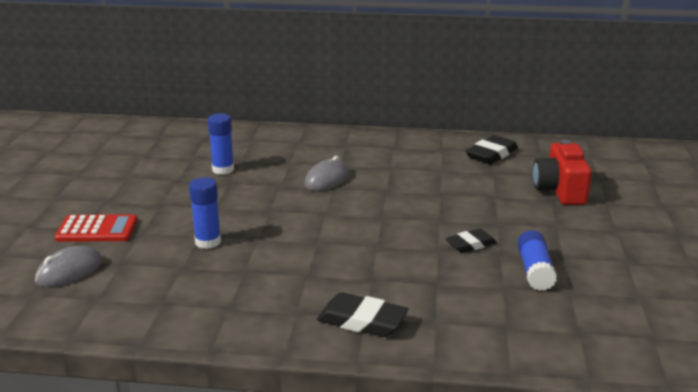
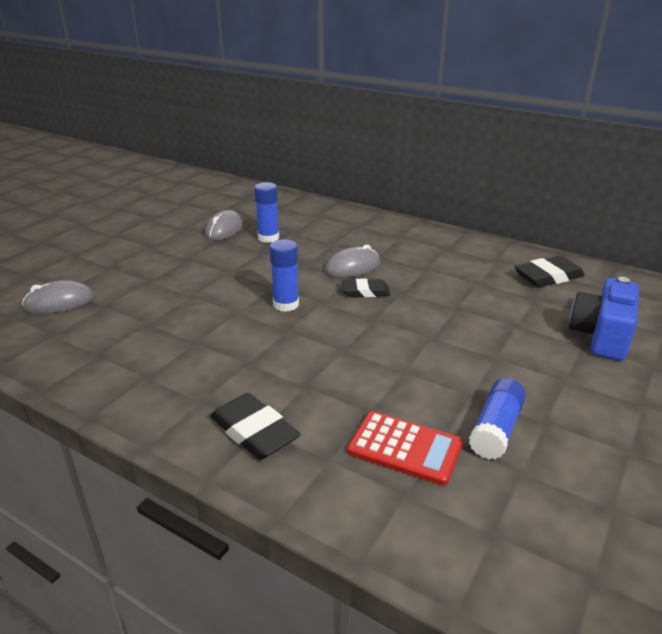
camera: 25 degrees right, 5 degrees up
red calculator [55,214,138,242] -> red calculator moved to [347,411,463,485]
blue glue stick [189,177,221,249] -> blue glue stick moved to [269,239,299,312]
black eraser [445,229,497,253] -> black eraser moved to [342,279,390,297]
red camera [533,140,592,205] -> blue camera [569,277,639,361]
none -> grey mouse [205,210,244,240]

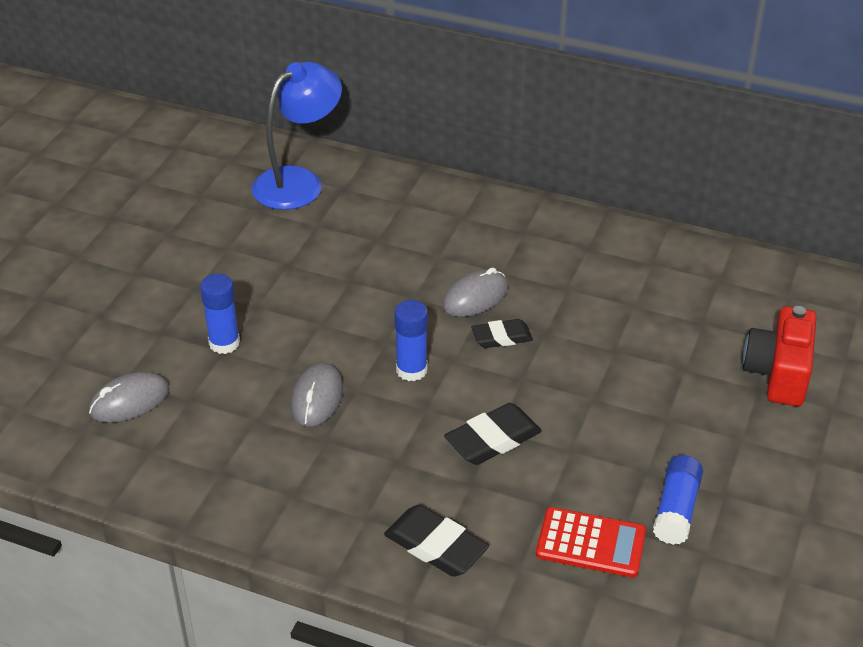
camera: 10 degrees left, 10 degrees up
grey mouse [205,210,244,240] -> grey mouse moved to [291,363,343,427]
blue glue stick [254,182,279,243] -> blue glue stick moved to [200,274,240,354]
black eraser [515,256,585,287] -> black eraser moved to [444,403,542,465]
blue camera [569,277,639,361] -> red camera [743,306,817,406]
none -> blue lamp [252,62,342,210]

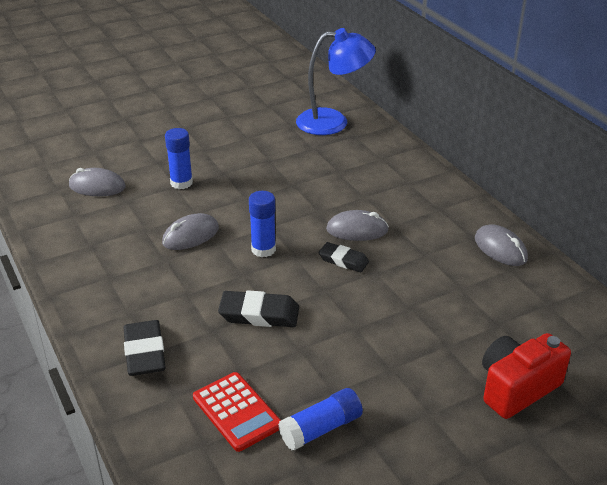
camera: 40 degrees right, 5 degrees down
none -> grey mouse [475,224,528,266]

